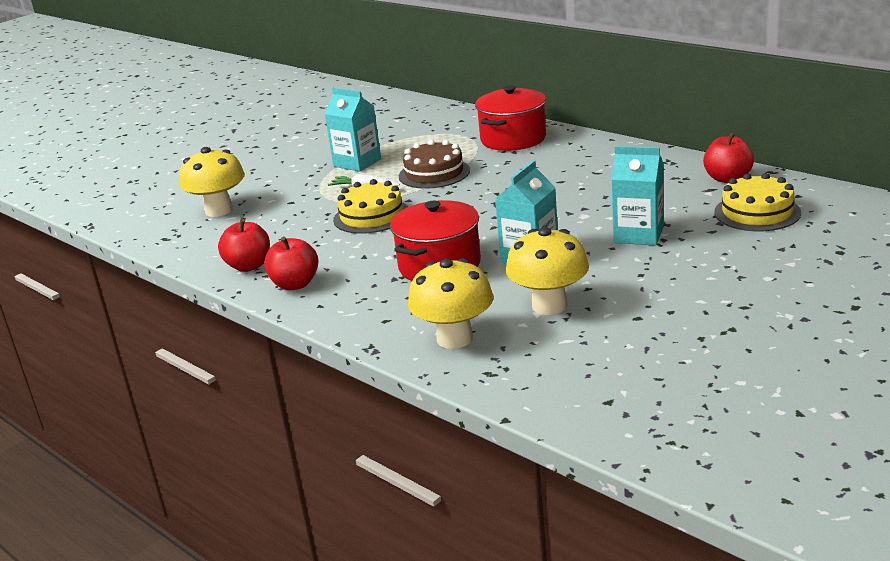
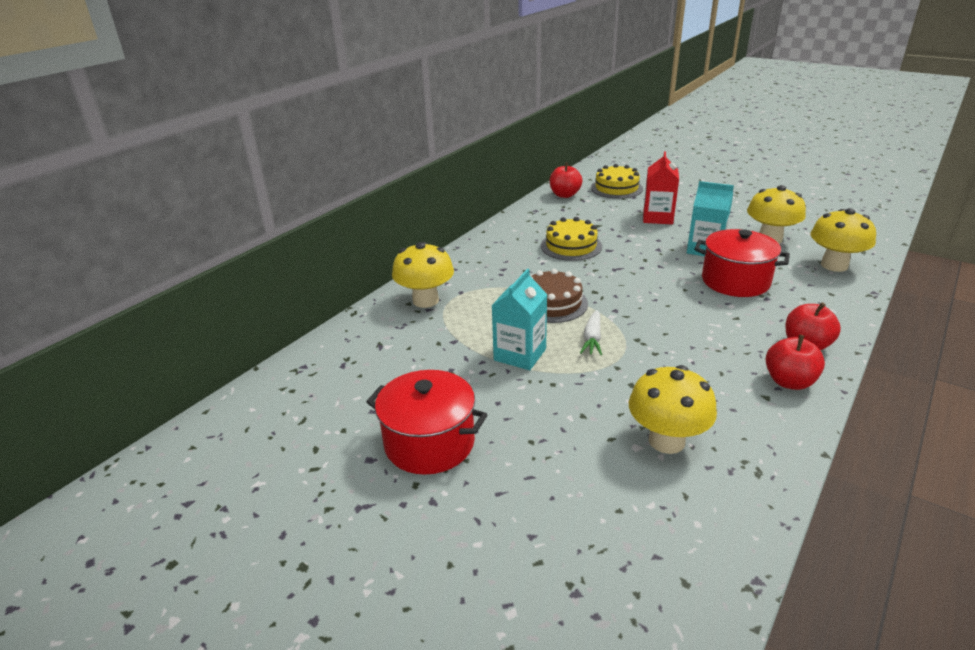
camera: 100 degrees left, 5 degrees up
yellow cake [333,179,408,234] -> yellow cake moved to [541,217,602,261]
red pot [475,85,546,151] -> red pot moved to [366,370,488,475]
turquoise carton [611,146,664,246] -> red carton [643,151,679,224]
none -> yellow mushroom [392,242,454,308]

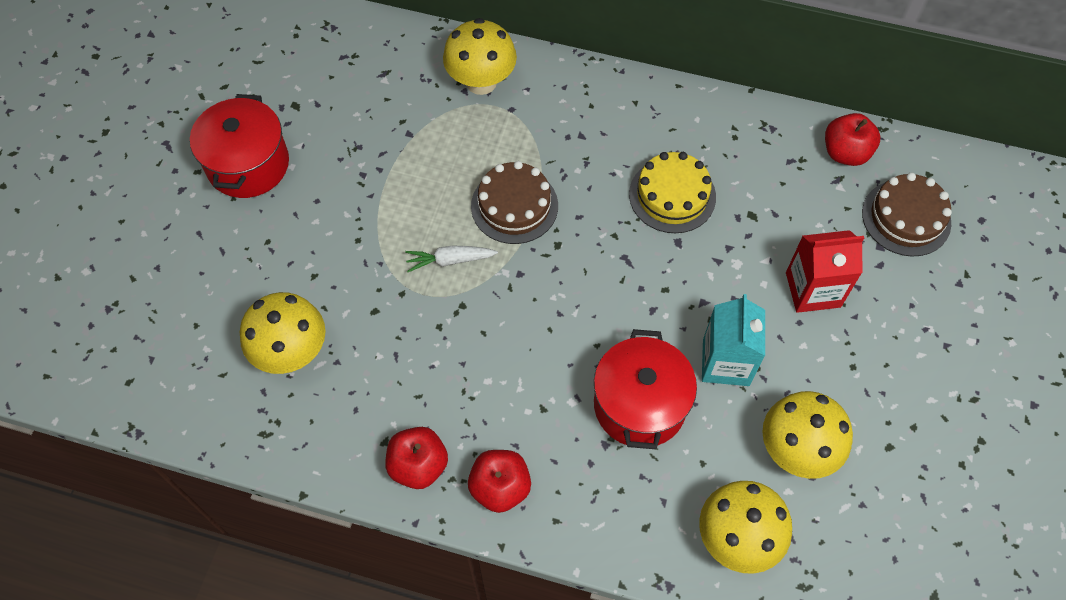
camera: 70 degrees right, 30 degrees up
turquoise carton [491,269,548,370] -> none
yellow cake [591,164,643,199] -> brown cake [862,172,952,257]

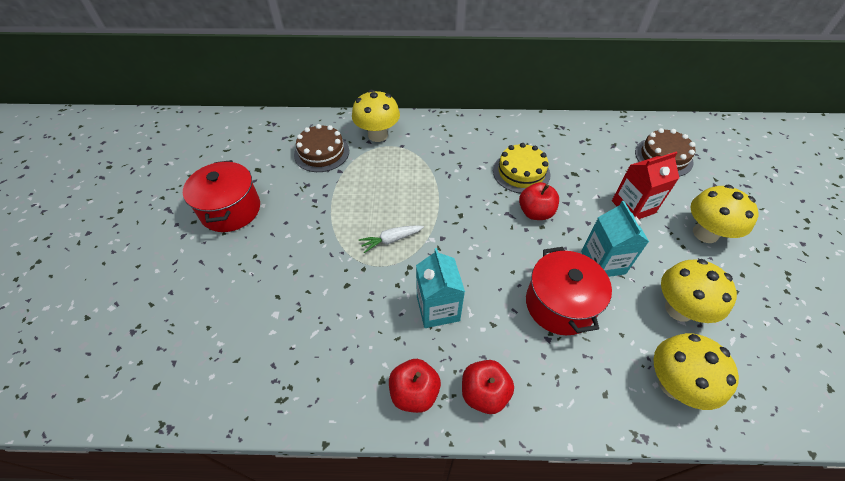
camera: 15 degrees left, 10 degrees down
yellow mushroom [240,292,326,374] -> yellow mushroom moved to [690,185,758,243]
brown cake [471,161,558,244] -> brown cake moved to [294,124,349,172]
red apple [825,113,880,166] -> red apple moved to [519,182,559,220]
none -> turquoise carton [416,248,465,328]

